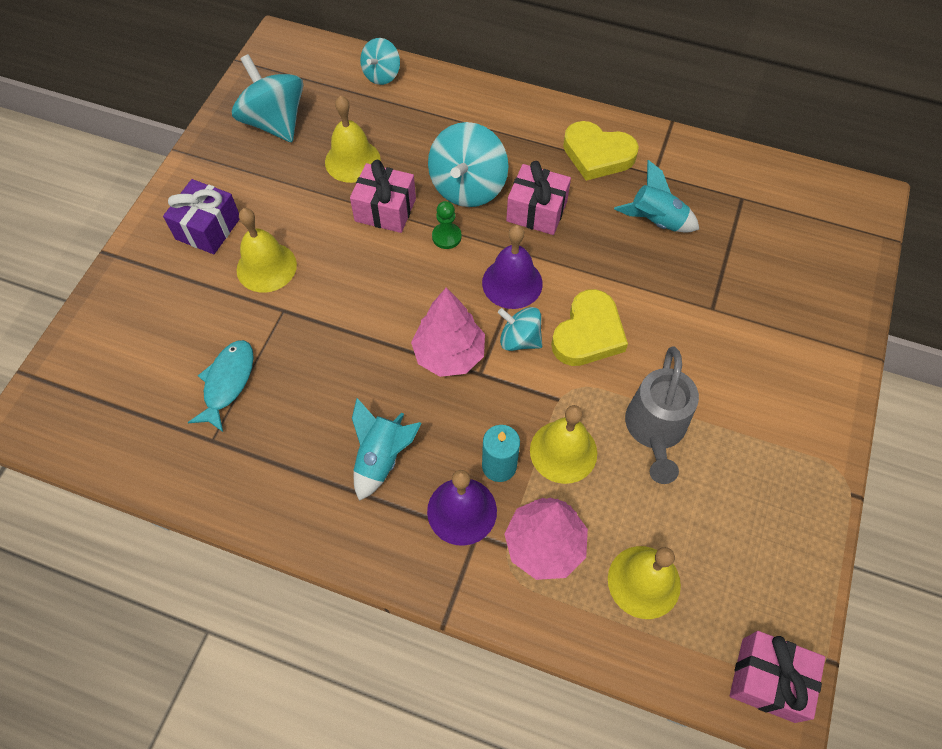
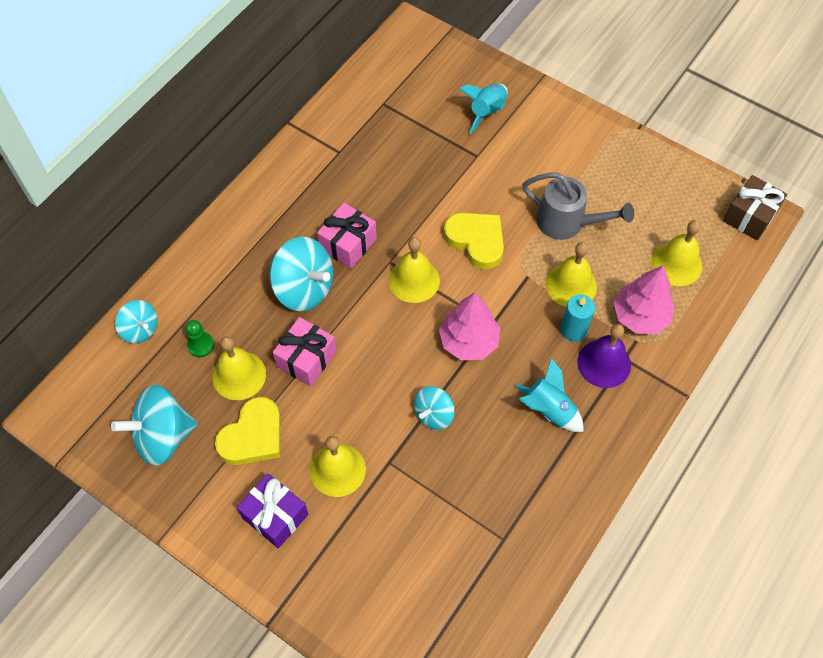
camera: 75 degrees left, 0 degrees up
turquoise fish [188,340,254,432] -> none
green pawn [432,201,461,249] -> green pawn moved to [185,320,214,357]
purple bell [482,225,543,309] -> yellow bell [389,237,440,303]
turquoise spinning top [498,307,542,351] -> turquoise spinning top moved to [414,386,455,430]
yellow heart [563,121,639,181] -> yellow heart moved to [215,397,281,465]
turquoise rocket [614,160,699,232] -> turquoise rocket moved to [459,83,508,134]
pink gift [730,631,825,723] -> brown gift [723,175,787,240]

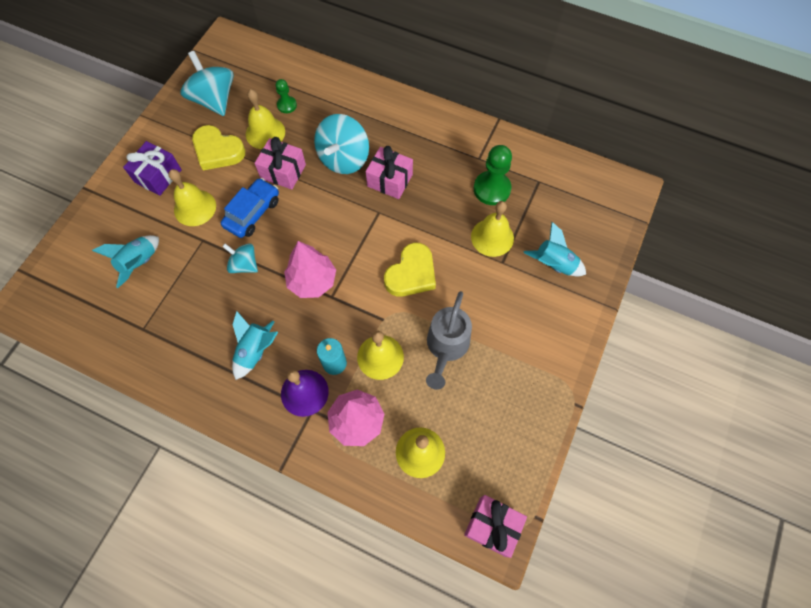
camera: 80 degrees right, 5 degrees up
turquoise spinning top [115,300,158,343] -> none
yellow bell [389,237,440,303] -> yellow bell moved to [471,201,514,257]
brown gift [723,175,787,240] -> pink gift [464,495,527,558]
none -> turquoise rocket [92,235,159,288]
none -> blue car [221,178,279,238]
none -> green pawn [474,145,512,205]

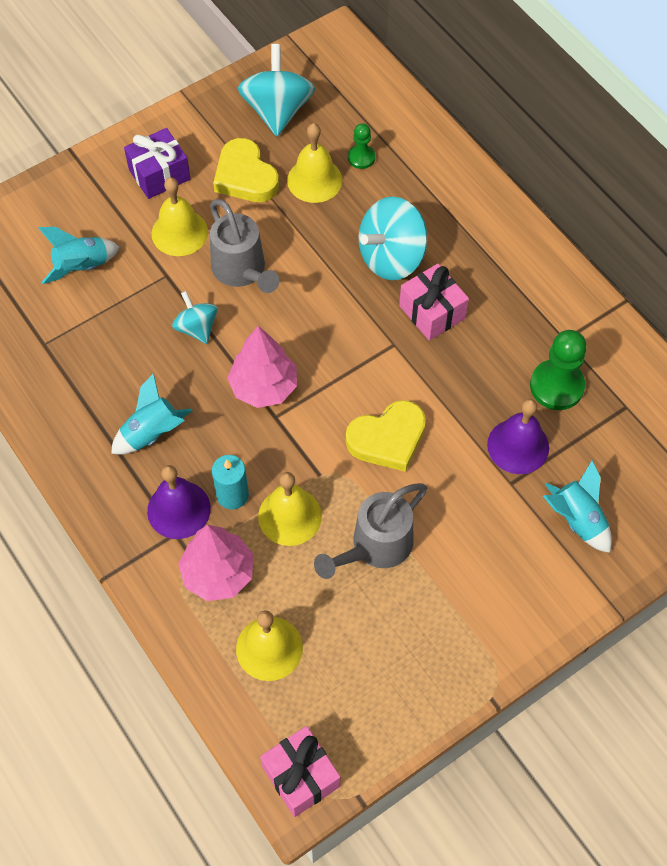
camera: 30 degrees right, 5 degrees down
blue car [221,178,279,238] -> grey watering can [210,199,279,293]
pink gift [255,137,306,190] -> none
yellow bell [471,201,514,257] -> purple bell [487,399,549,474]

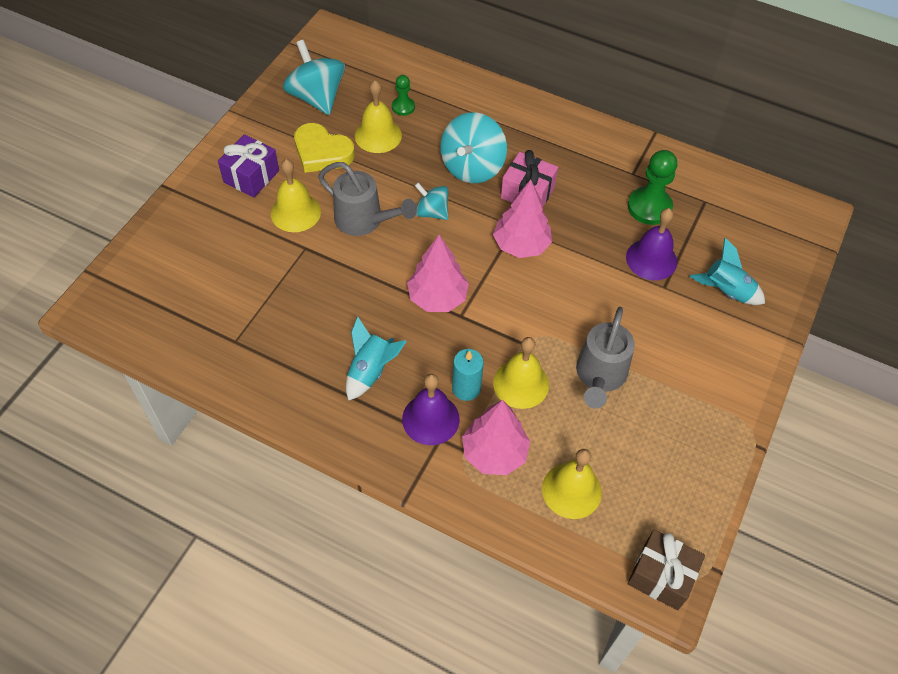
camera: 30 degrees left, 5 degrees down
turquoise rocket [38,227,120,284] -> none
turquoise spinning top [172,291,218,344] -> turquoise spinning top moved to [415,183,448,220]
pink gift [260,726,340,817] -> brown gift [628,530,705,610]
yellow heart [346,400,426,472] -> none
none -> pink tree [493,179,552,258]

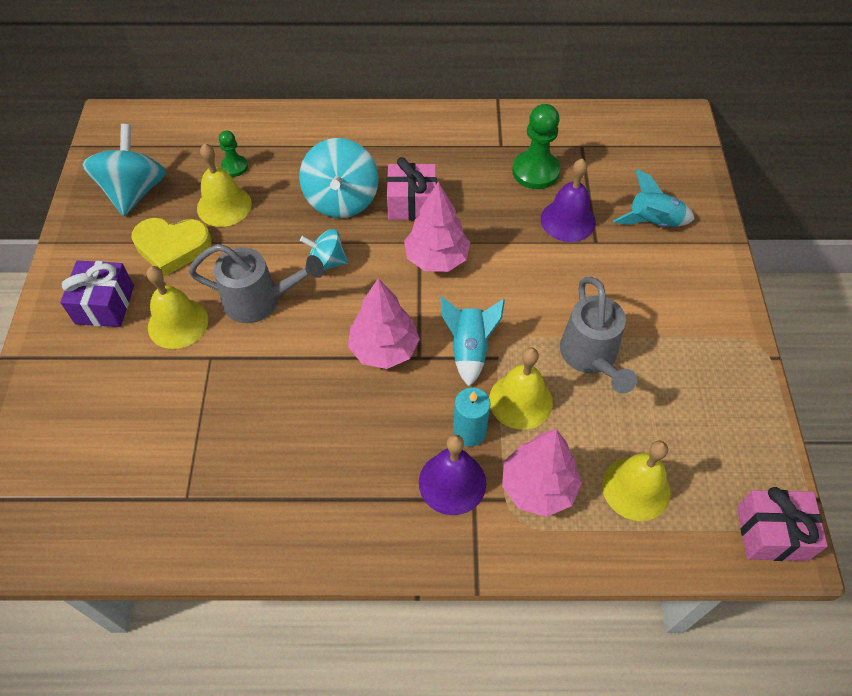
camera: 25 degrees left, 0 degrees up
turquoise spinning top [283,40,345,115] -> turquoise spinning top turned 60 degrees clockwise [82,124,166,216]
turquoise rocket [346,316,407,401] -> turquoise rocket moved to [440,297,505,386]
brown gift [628,530,705,610] -> pink gift [737,487,828,561]

